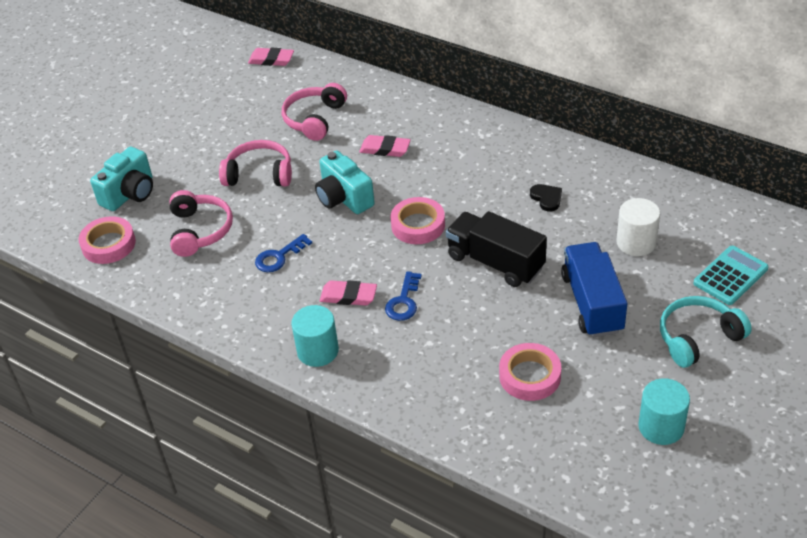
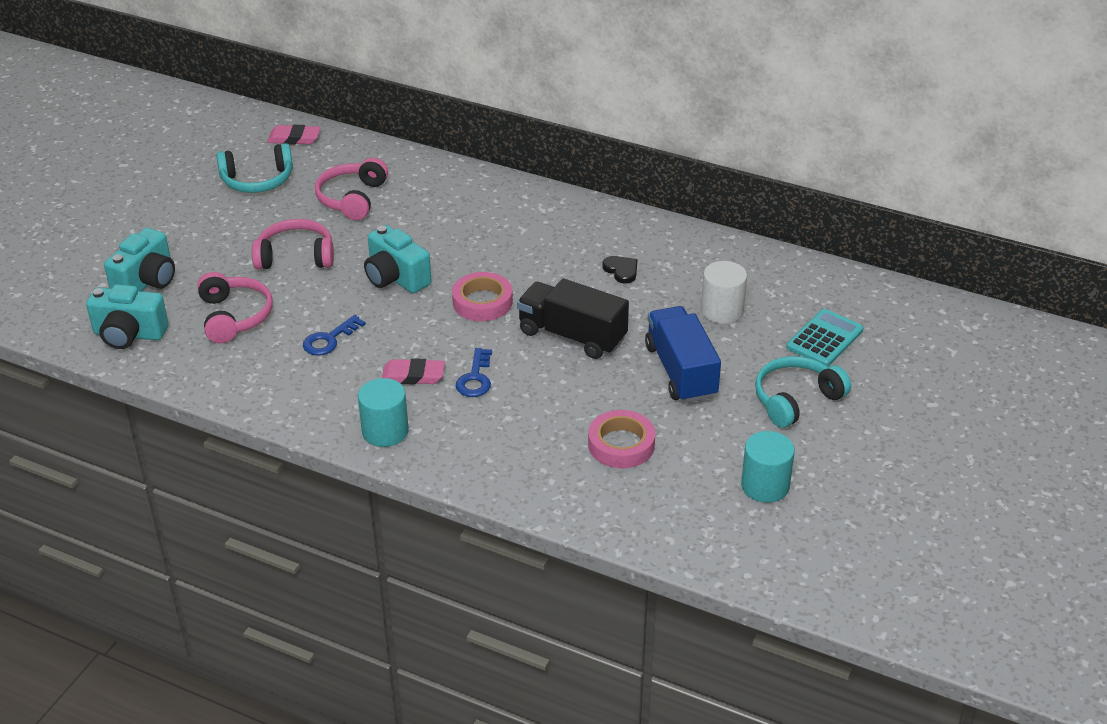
camera: 10 degrees left, 5 degrees down
pink tape [79,216,136,264] -> turquoise camera [86,284,168,349]
pink eraser [359,135,411,157] -> none
none -> turquoise headphones [216,143,293,193]

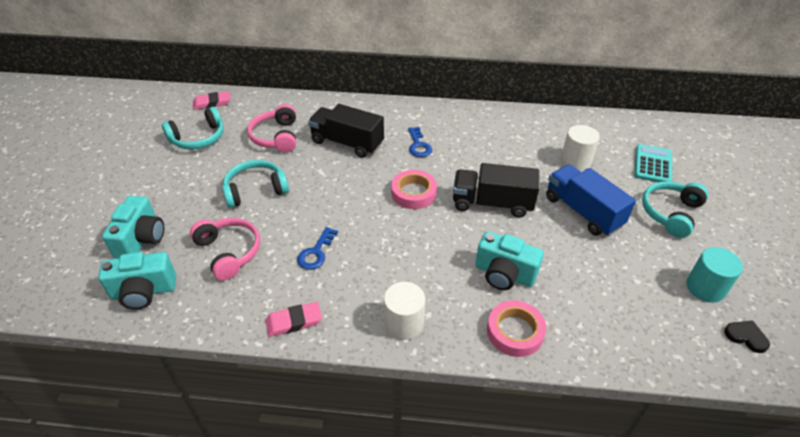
camera: 20 degrees left, 5 degrees up
pink headphones [252,219,334,269] -> turquoise headphones [222,160,289,208]
turquoise cylinder [358,378,409,447] -> white cylinder [384,282,425,340]
turquoise camera [364,225,431,293] -> turquoise camera moved to [475,231,544,290]
pink eraser [382,358,445,384] -> pink eraser moved to [265,302,322,337]
blue key [456,348,492,397] -> blue key moved to [408,127,432,157]
pink tape [588,410,655,468] -> pink tape moved to [487,300,546,357]
black heart [603,256,637,283] -> black heart moved to [724,321,770,353]
none -> black truck [308,104,384,158]

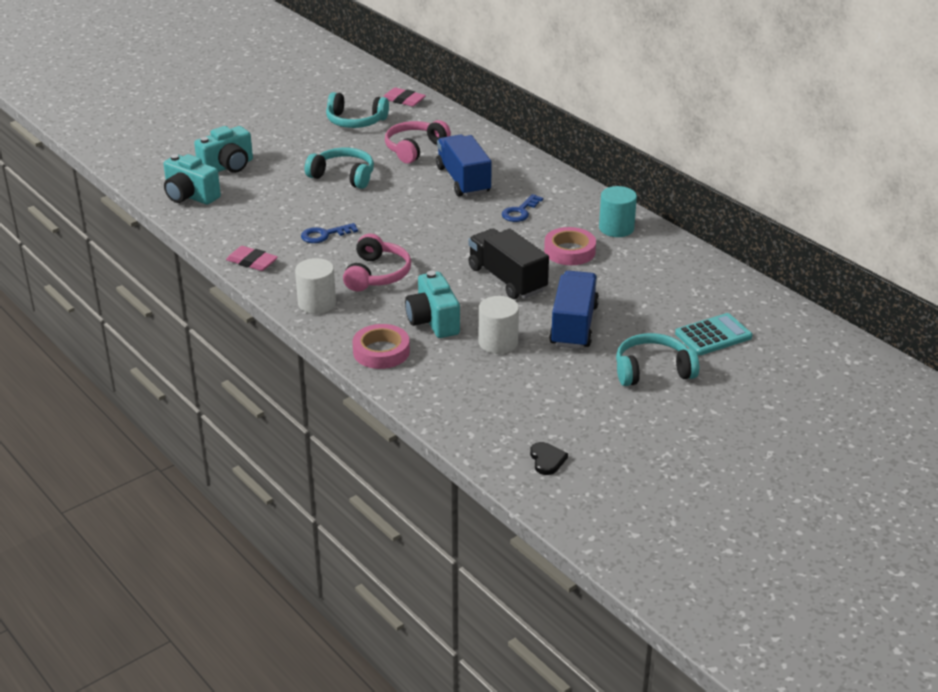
camera: 45 degrees right, 10 degrees down
pink headphones [190,218,260,280] -> pink headphones moved to [343,233,411,291]
black truck [308,104,384,158] -> blue truck [436,134,492,197]
pink tape [391,170,437,209] -> pink tape moved to [544,227,596,265]
white cylinder [561,125,600,170] -> white cylinder moved to [479,296,519,354]
turquoise cylinder [686,247,743,303] -> turquoise cylinder moved to [599,186,637,237]

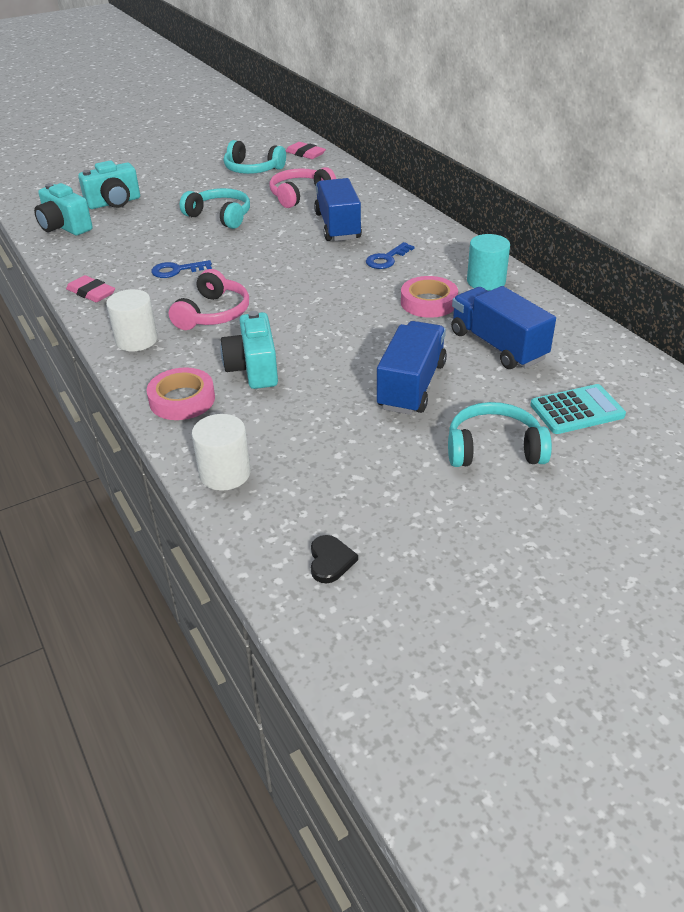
camera: 10 degrees right, 5 degrees up
black truck [468,228,549,299] -> none
white cylinder [479,296,519,354] -> white cylinder moved to [192,414,251,491]
none -> blue truck [451,286,556,369]

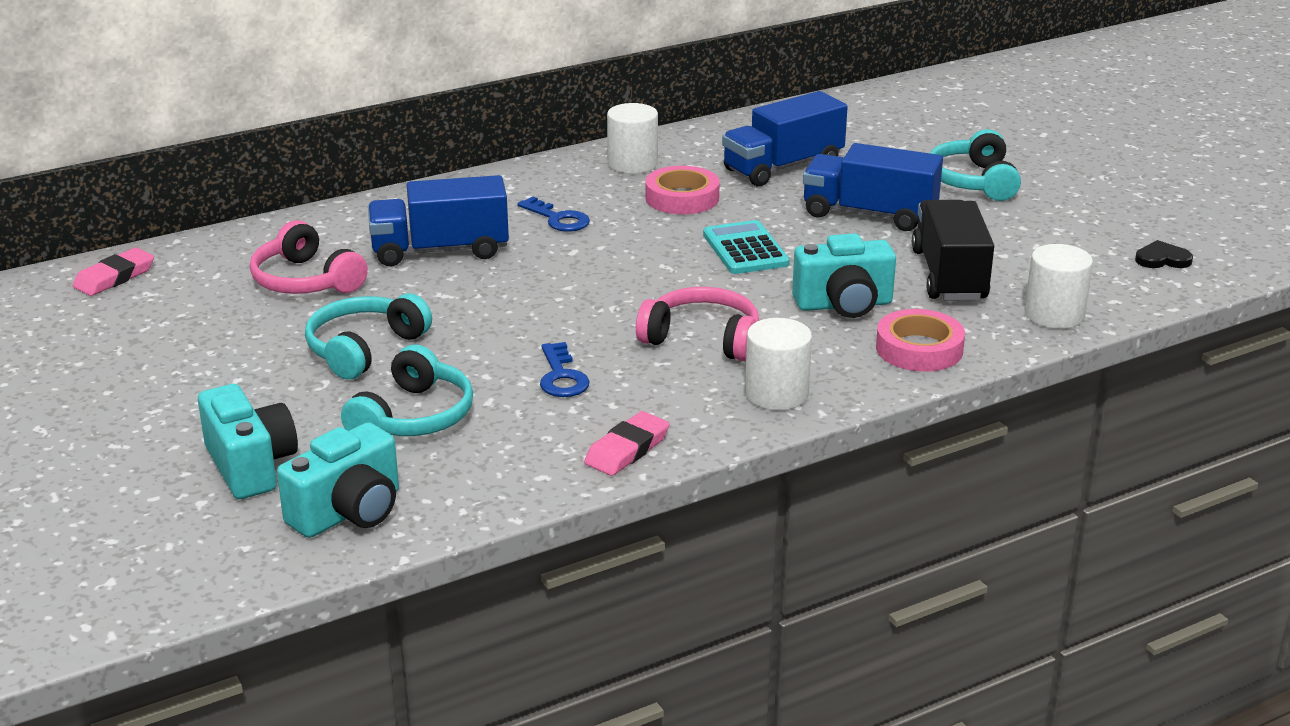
camera: 90 degrees left, 10 degrees down
turquoise headphones [224,140,286,174] -> turquoise headphones moved to [341,344,473,436]
turquoise cylinder [467,234,510,291] -> white cylinder [607,103,658,174]
turquoise calculator [530,384,626,434] -> turquoise calculator moved to [703,220,790,274]
none -> black truck [912,200,994,301]

